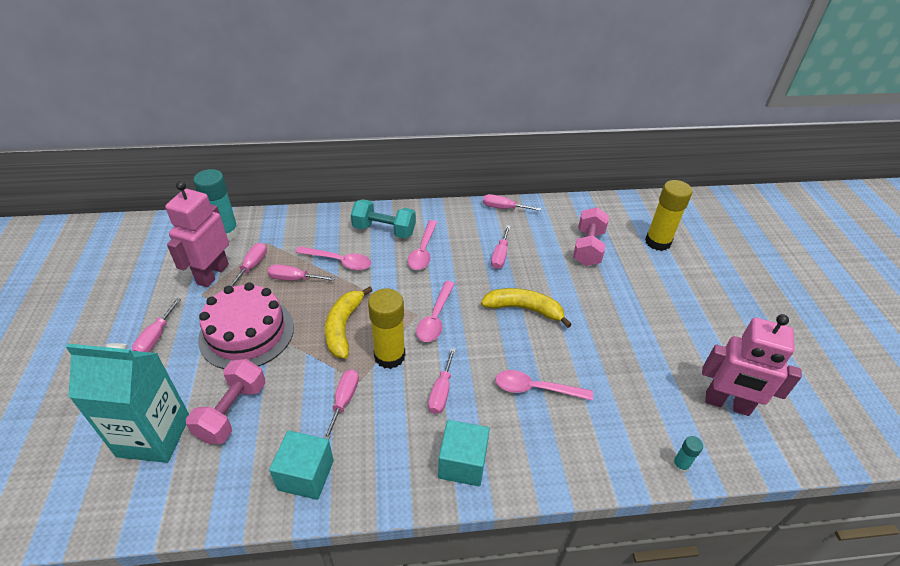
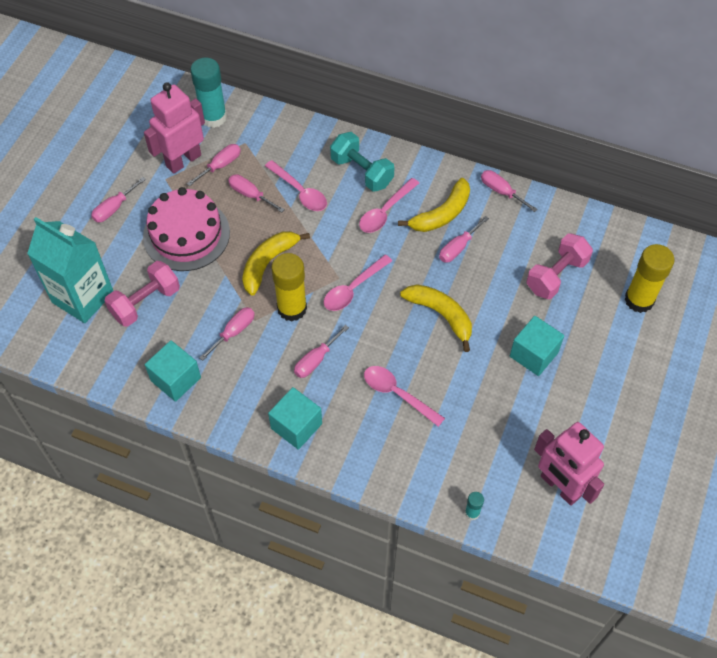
camera: 30 degrees right, 15 degrees up
none -> yellow banana [398,178,470,232]
none -> turquoise cube [510,316,564,376]

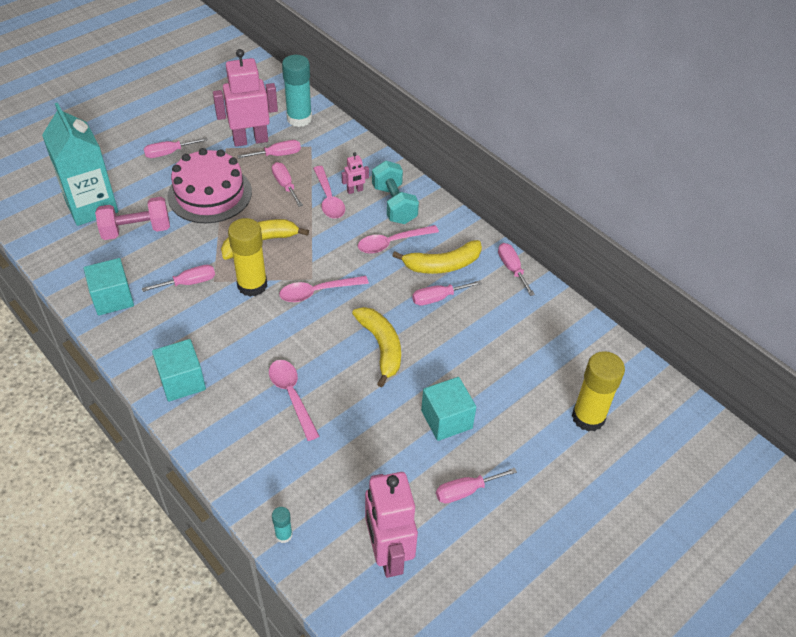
camera: 25 degrees right, 10 degrees down
pink screwdriver [294,325,349,378] -> pink screwdriver moved to [436,468,517,503]
pink dumbbell [526,233,593,299] -> none
none -> pink robot [342,153,369,194]

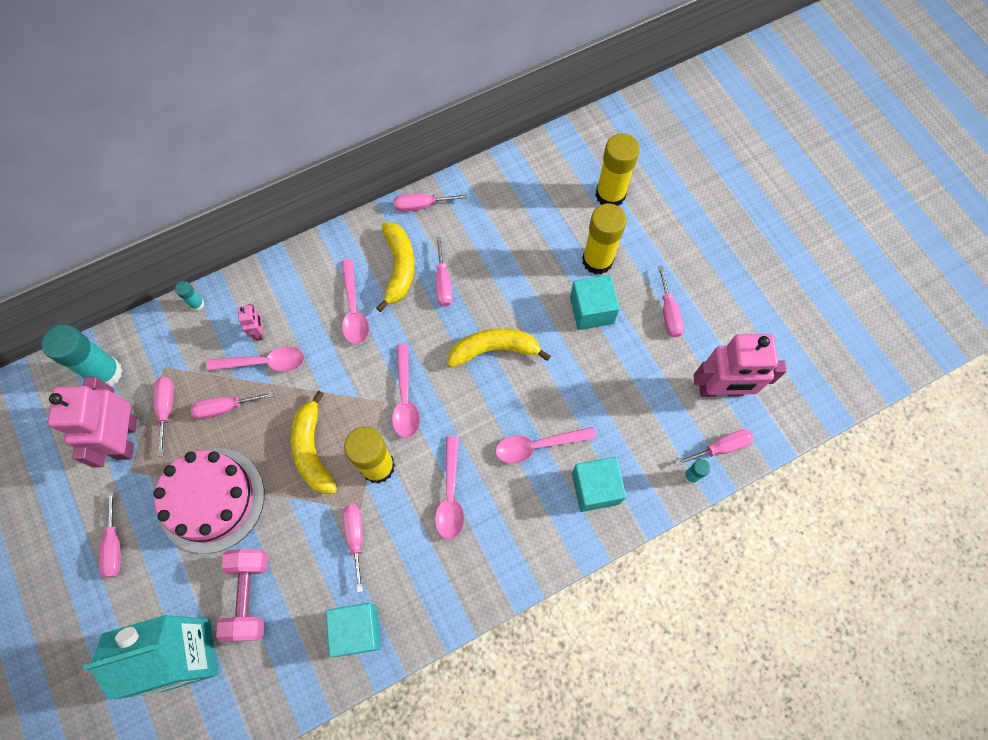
camera: 75 degrees left, 20 degrees up
turquoise cube [152,339,206,402] -> turquoise cube moved to [572,457,626,512]
turquoise dumbbell [372,161,419,224] -> none
none -> turquoise glue stick [175,281,205,311]
none -> pink spoon [435,436,464,540]
none -> yellow glue stick [582,203,627,275]
none -> pink screwdriver [676,429,754,466]

